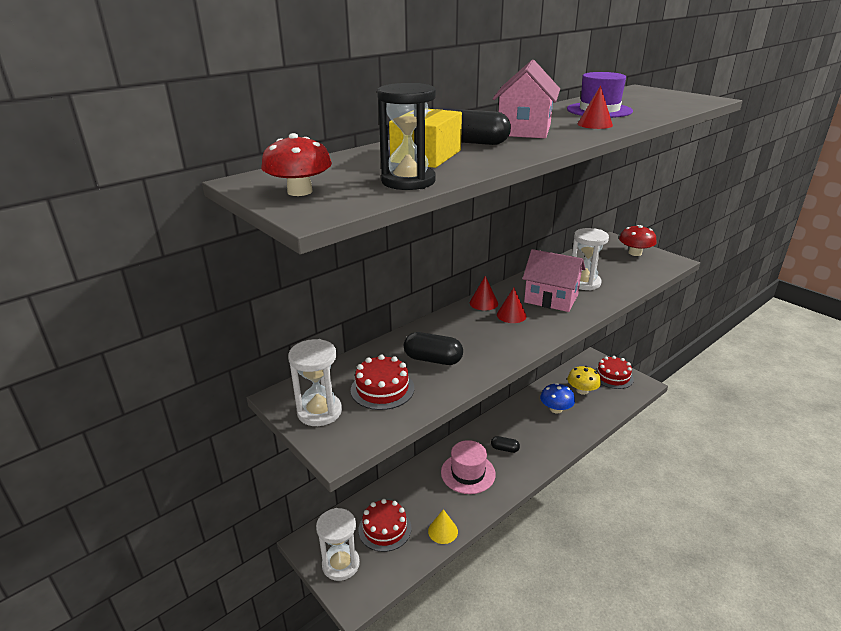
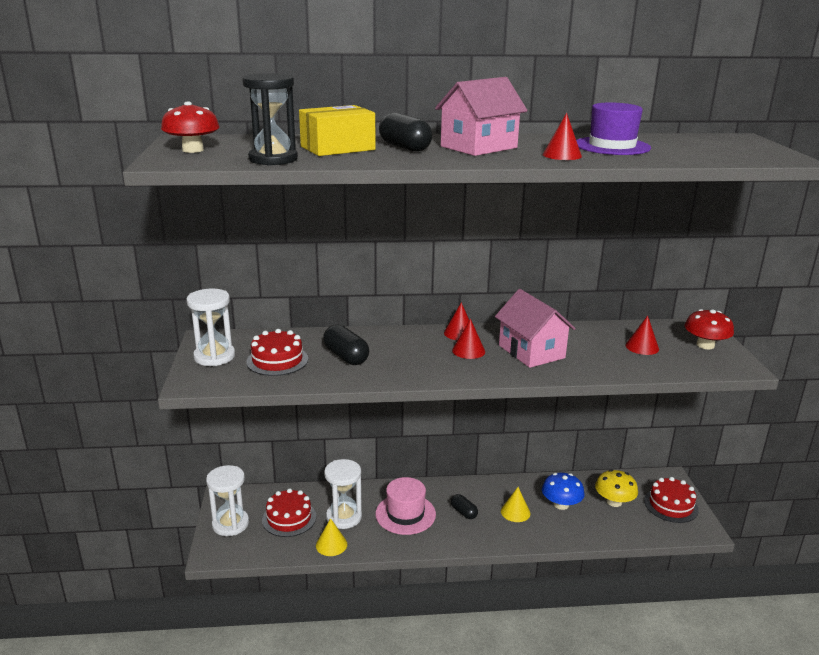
camera: 35 degrees right, 5 degrees down
white hourglass [572,228,609,291] -> white hourglass moved to [324,459,362,529]
none -> yellow cone [501,487,530,522]
none -> red cone [626,316,659,355]

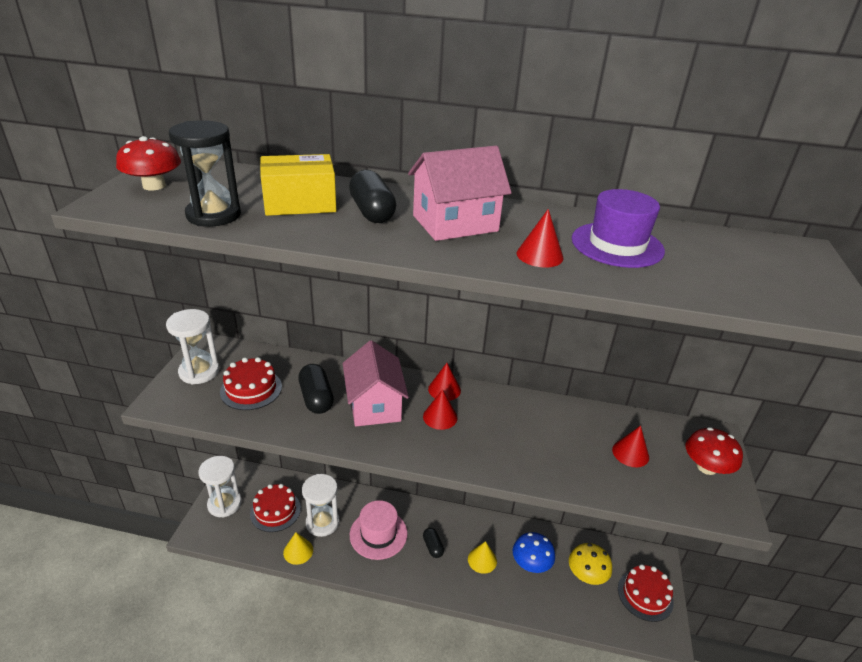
camera: 15 degrees right, 10 degrees up
pink house [495,289,576,368] -> pink house moved to [343,340,409,426]

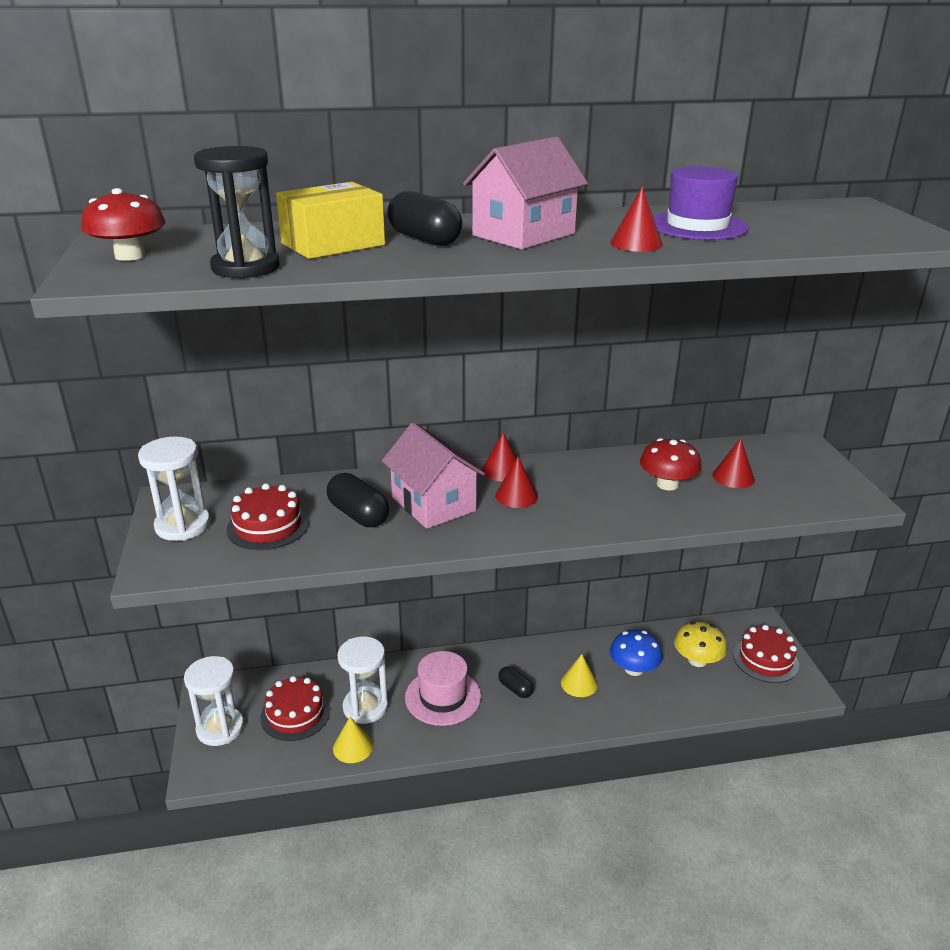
camera: 20 degrees left, 5 degrees down
red mushroom [686,427,743,475] -> red mushroom moved to [640,438,702,491]

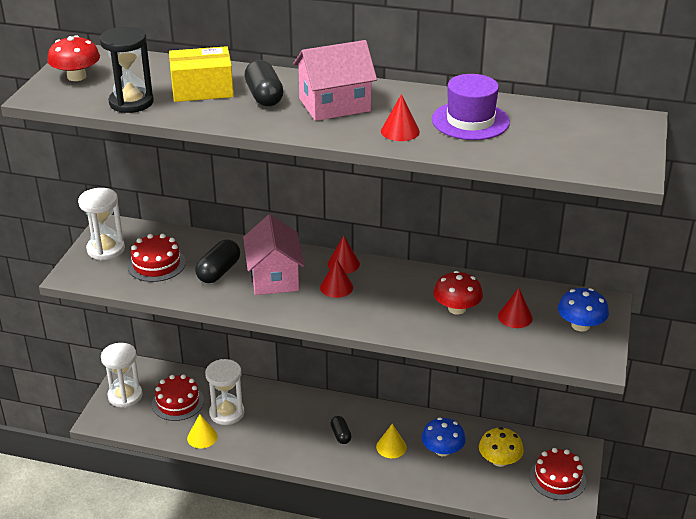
camera: 25 degrees right, 5 degrees up
black capsule [326,473,389,527] -> black capsule turned 45 degrees clockwise [195,239,240,283]
pink hat [405,651,481,726] -> none
none -> blue mushroom [558,288,609,332]

